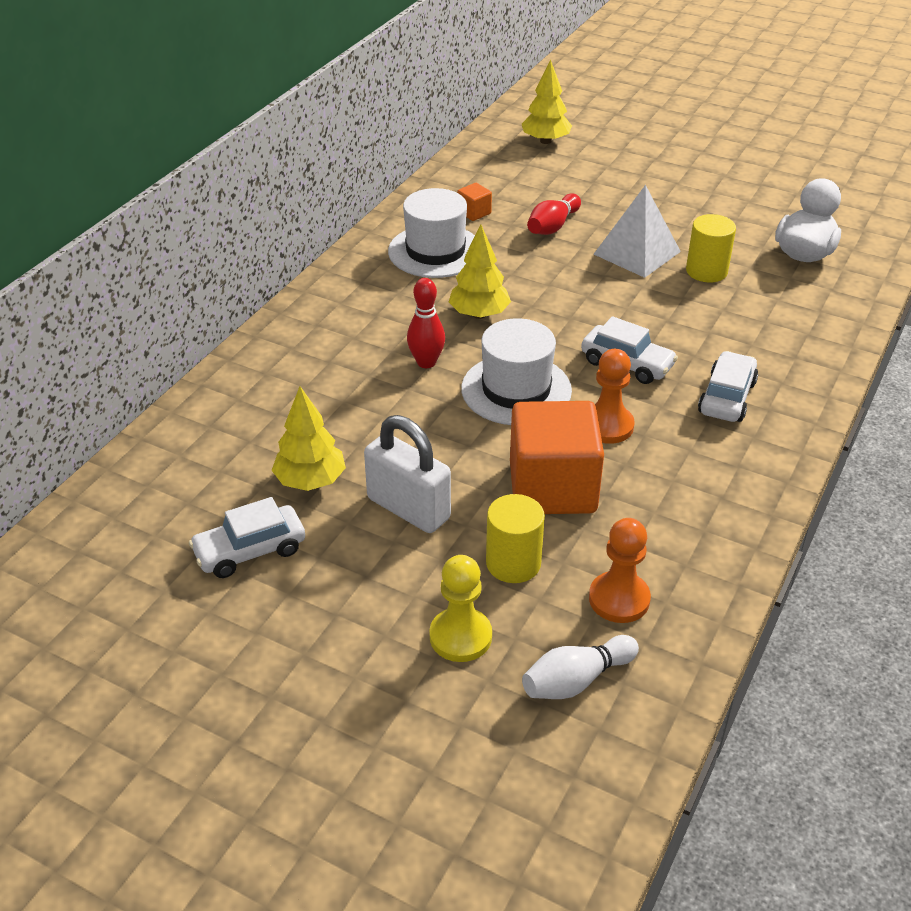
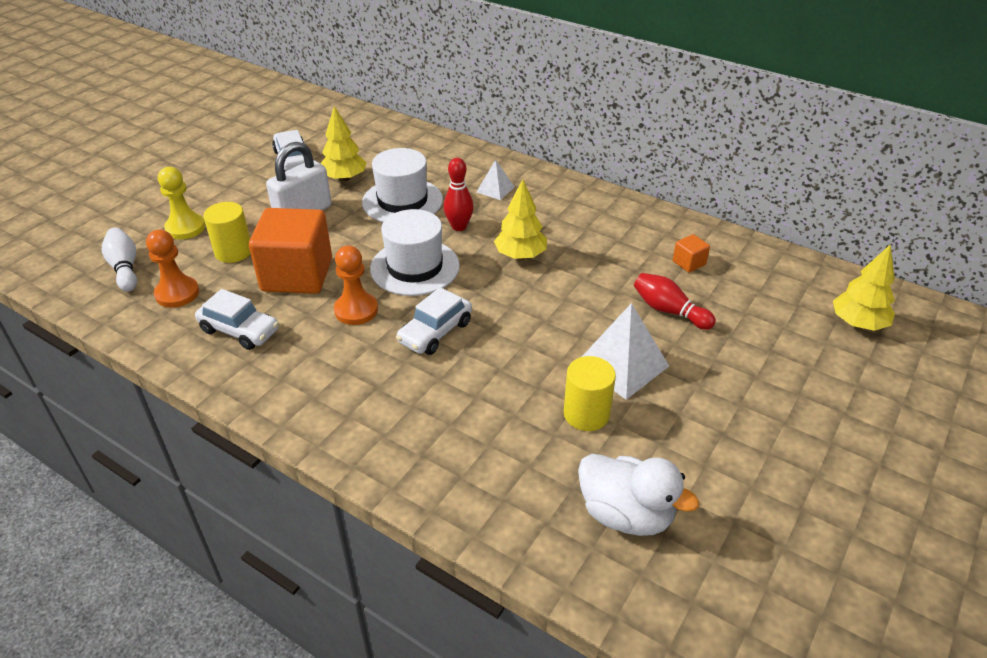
camera: 95 degrees right, 0 degrees up
white hat [388,188,475,278] -> white hat moved to [362,148,443,222]
white car [698,351,758,422] -> white car moved to [195,289,279,350]
none -> white pyramid [477,159,514,200]

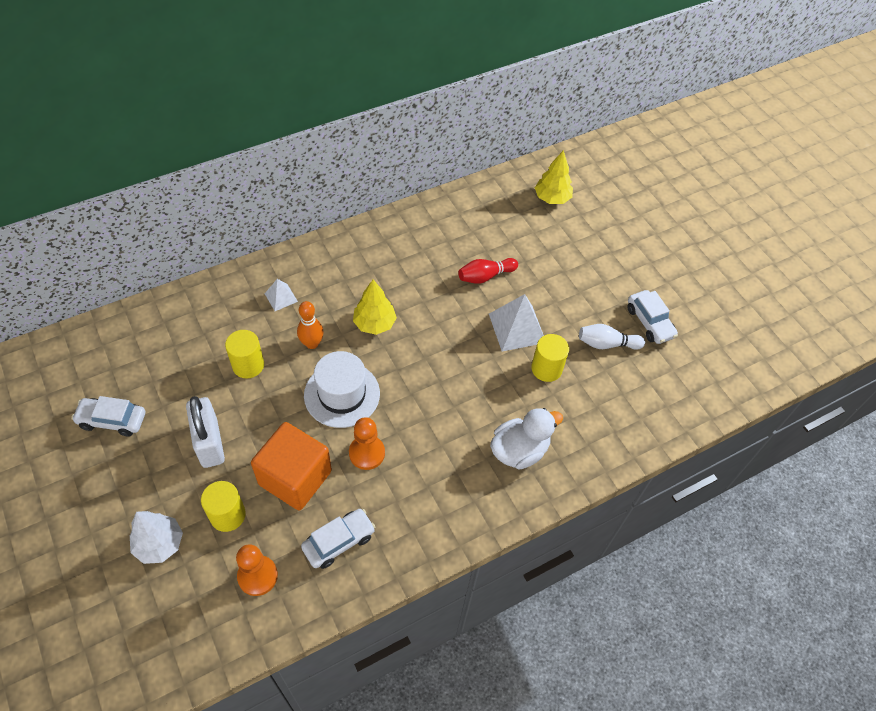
camera: 65 degrees left, 15 degrees up
white bowling pin [102,228,137,291] -> white bowling pin moved to [579,324,645,350]
yellow pawn [158,167,205,239] -> white tree [130,511,183,564]
yellow tree [320,106,367,182] -> none
white hat [362,148,443,222] -> yellow cylinder [225,330,264,378]
white car [396,287,472,355] -> white car moved to [627,290,678,344]
red bowling pin [444,158,474,231] -> orange bowling pin [297,301,324,349]
white duck [578,454,699,536] -> white duck moved to [490,408,563,470]
orange cube [673,234,710,273] -> none

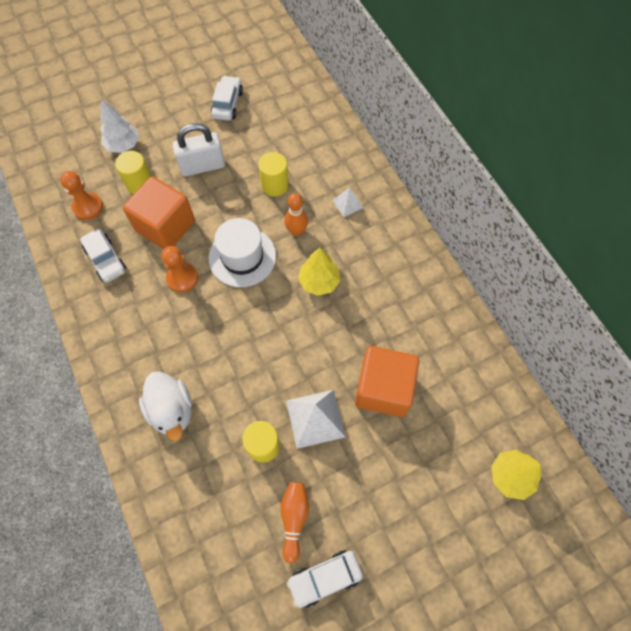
camera: 95 degrees right, 10 degrees up
red bowling pin [458,258,518,284] -> orange cube [355,346,419,417]
white bowling pin [579,324,645,350] -> orange bowling pin [280,482,309,564]

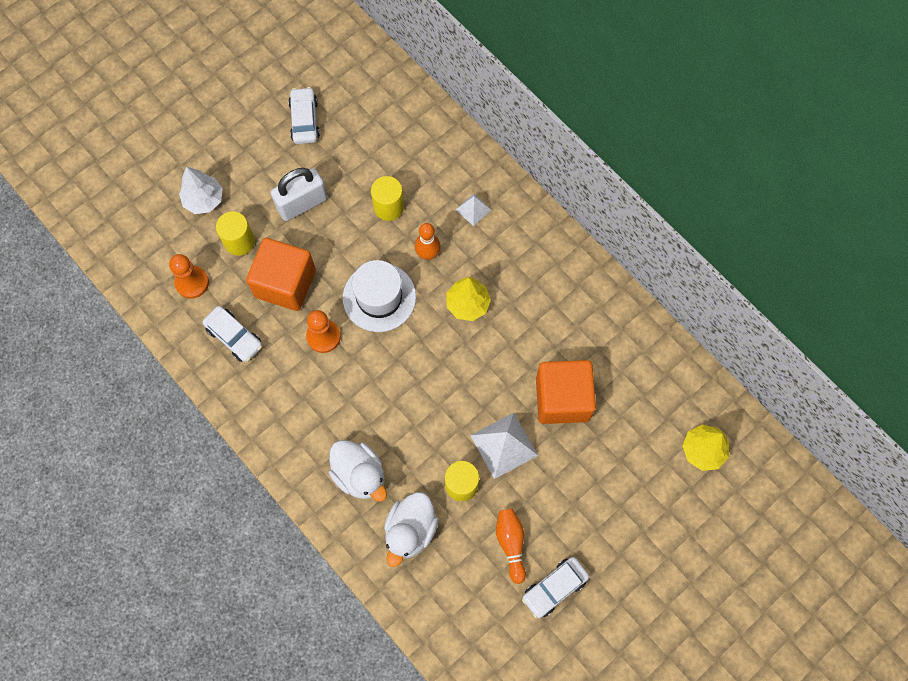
camera: 15 degrees left, 5 degrees up
none -> white duck [384,492,439,567]

